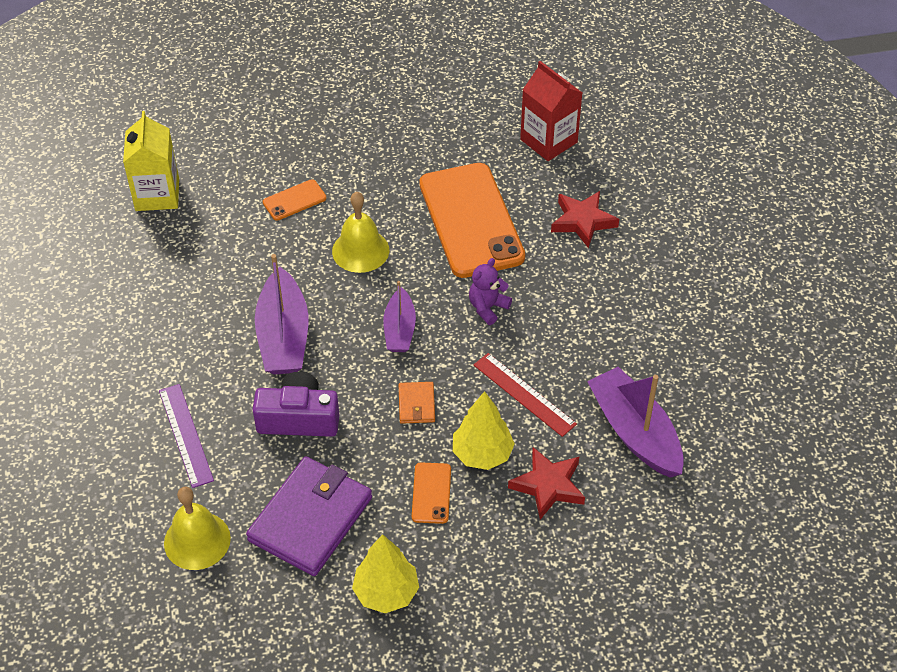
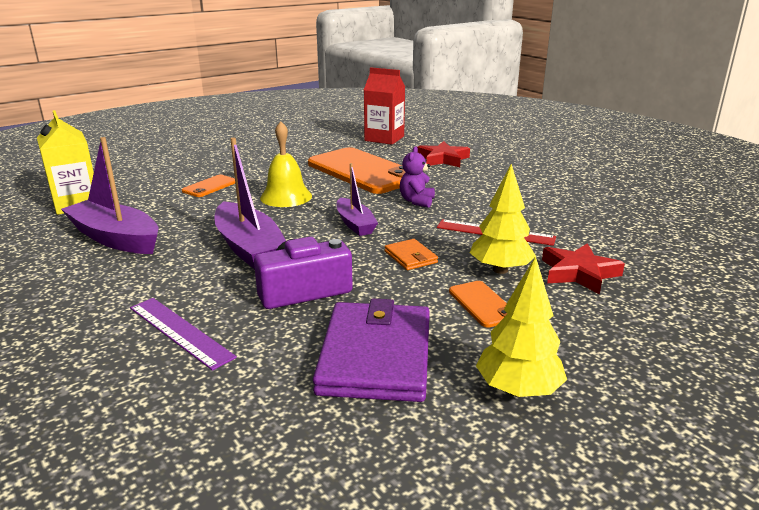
camera: 25 degrees left, 25 degrees down
yellow bell [164,487,231,570] -> none
purple boat [587,367,684,478] -> purple boat moved to [61,137,158,254]

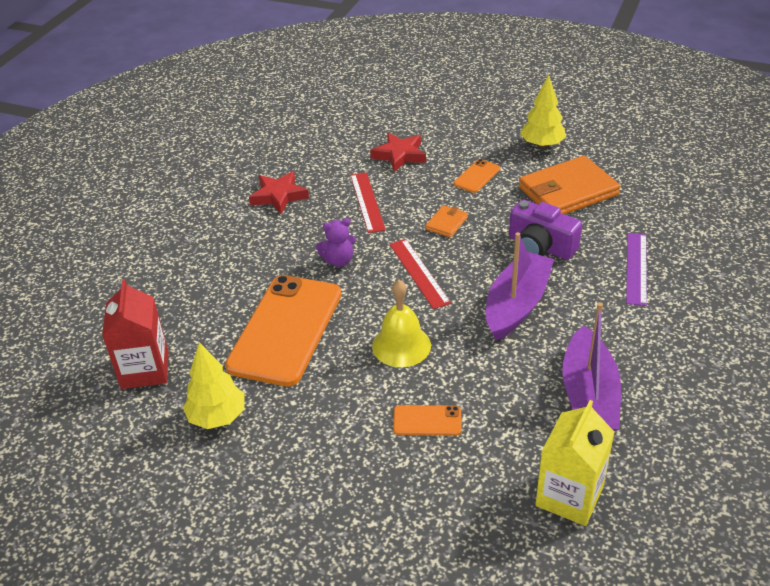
camera: 120 degrees left, 15 degrees up
purple wallet [313,298,430,402] -> orange wallet [519,156,621,214]
purple boat [337,163,378,236] -> red ruler [389,239,451,309]
red star [417,141,470,167] -> red star moved to [249,171,309,214]
yellow tree [470,164,536,274] -> yellow tree moved to [183,342,245,429]

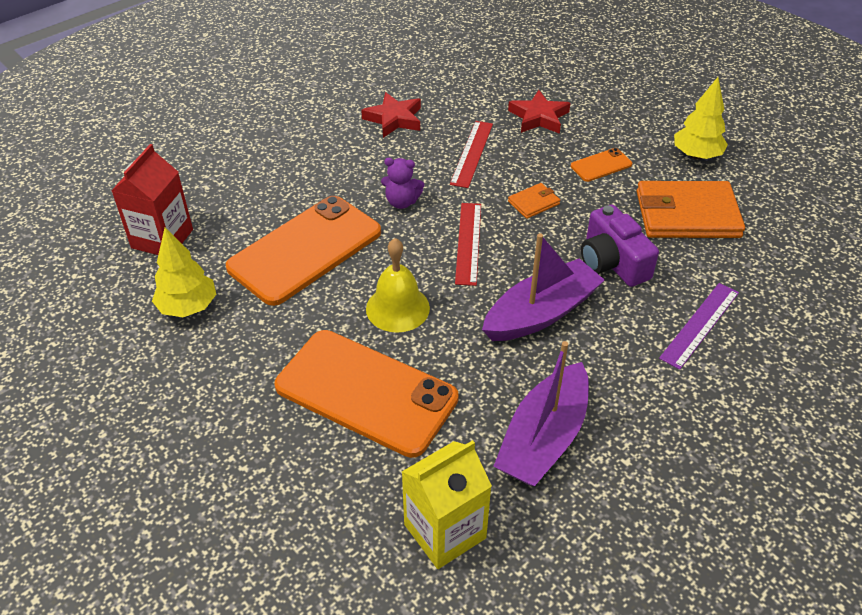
camera: 25 degrees right, 5 degrees up
orange phone [393,405,462,436] -> orange phone [274,330,459,458], size x2.34

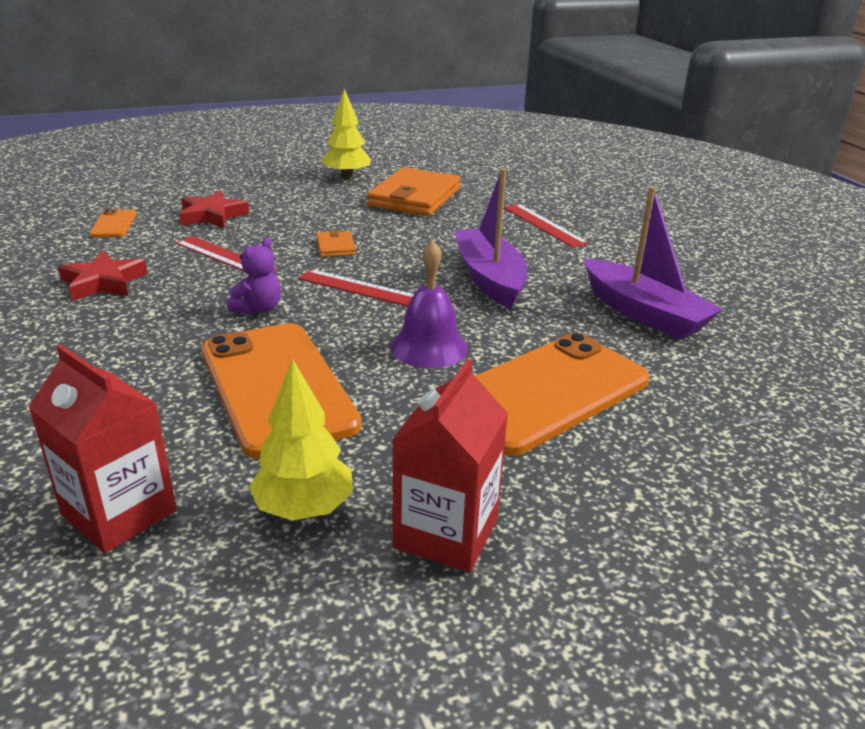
camera: 70 degrees left, 15 degrees down
yellow bell [366,238,430,333] -> purple bell [391,240,468,368]
yellow carton [402,440,492,569] -> none
orange phone [571,148,632,182] -> orange phone moved to [89,209,137,237]
purple camera [581,205,659,287] -> none
purple ruler [659,283,739,370] -> red ruler [504,204,589,248]
none -> red carton [392,359,508,573]

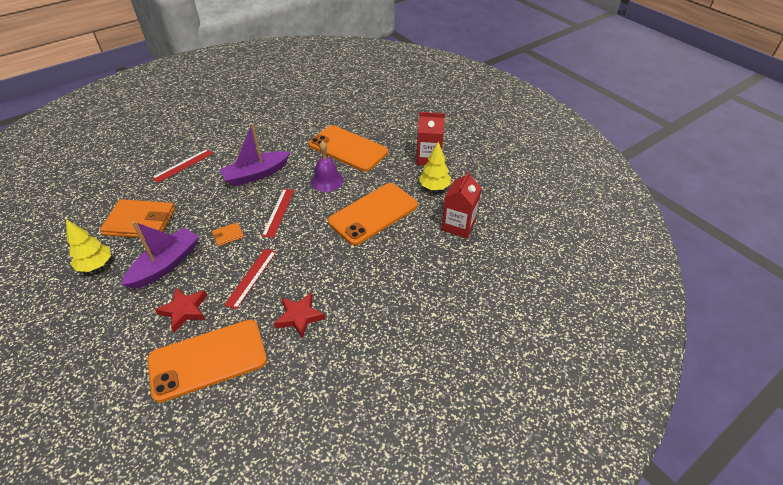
camera: 105 degrees left, 15 degrees up
orange phone [89,209,137,237] -> orange phone [148,319,267,403], size x2.34
purple teddy bear [227,238,281,315] -> none
purple boat [584,186,723,340] -> purple boat moved to [121,221,199,289]

